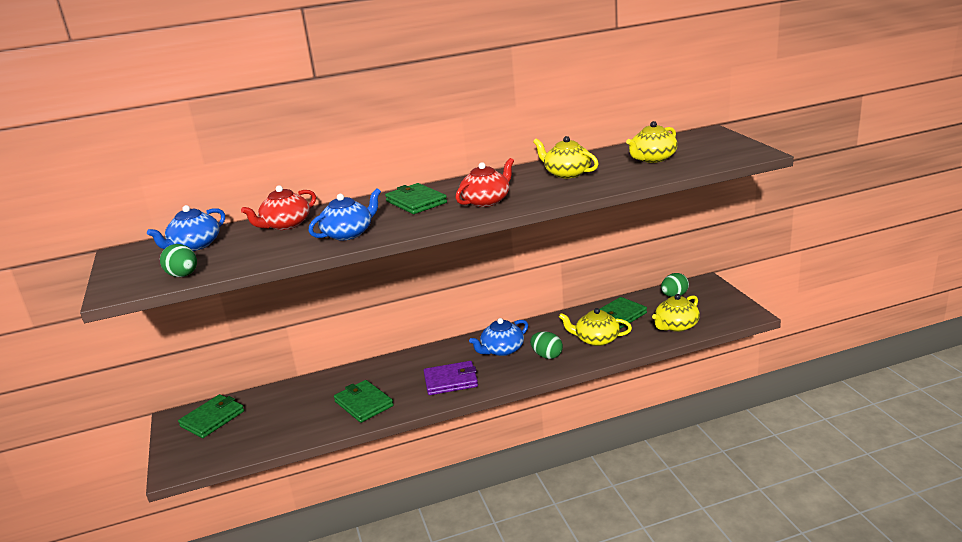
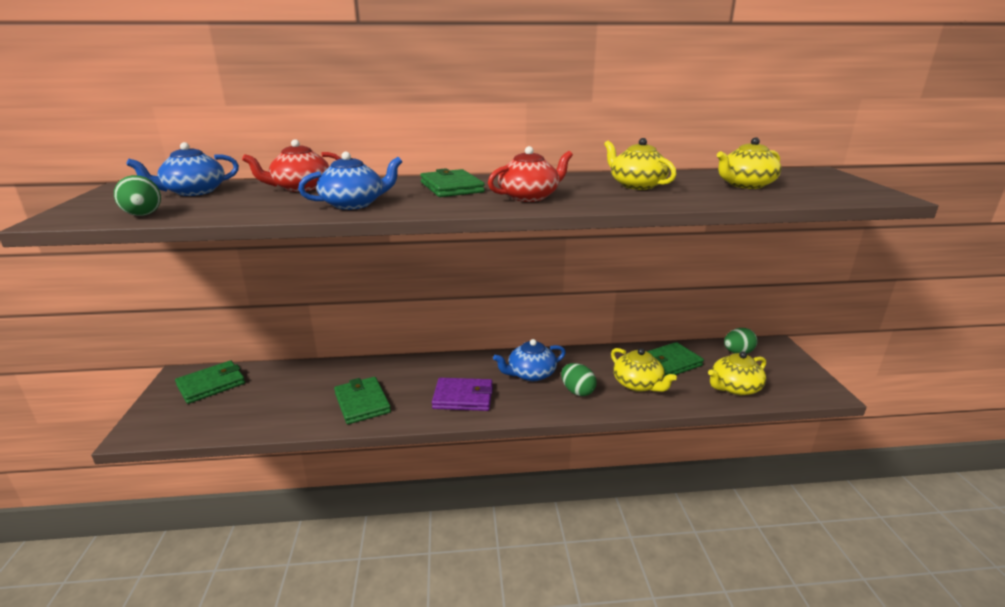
camera: 10 degrees right, 0 degrees up
yellow teapot [559,308,632,346] -> yellow teapot turned 150 degrees counterclockwise [611,348,677,392]

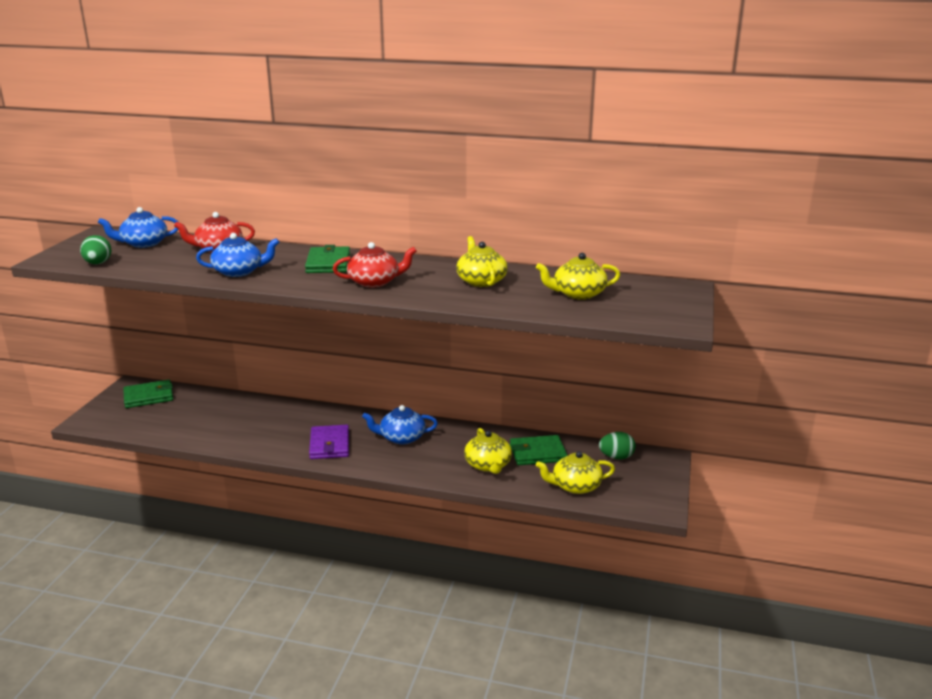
camera: 20 degrees right, 0 degrees up
green wallet [334,377,391,424] -> none
purple wallet [432,378,493,411] -> purple wallet turned 60 degrees clockwise [309,425,349,459]
green egg [561,363,596,396] -> none

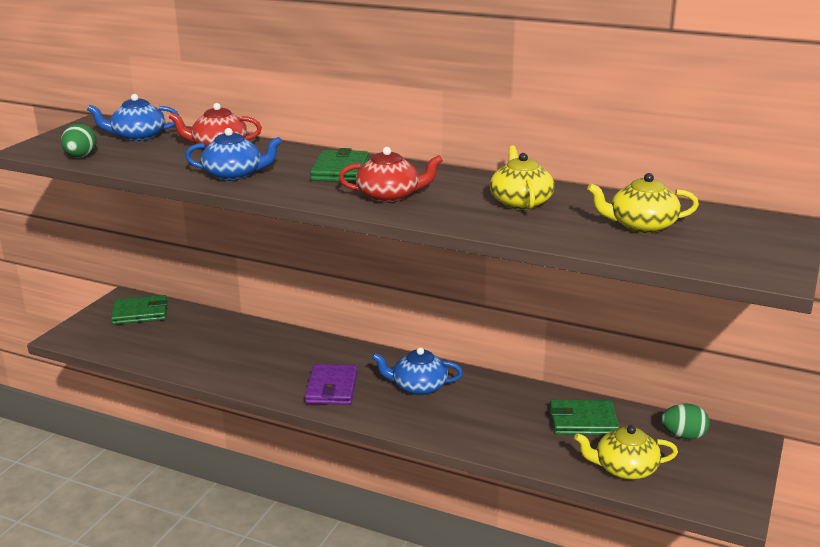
camera: 10 degrees right, 0 degrees up
yellow teapot [464,428,512,474] -> none

